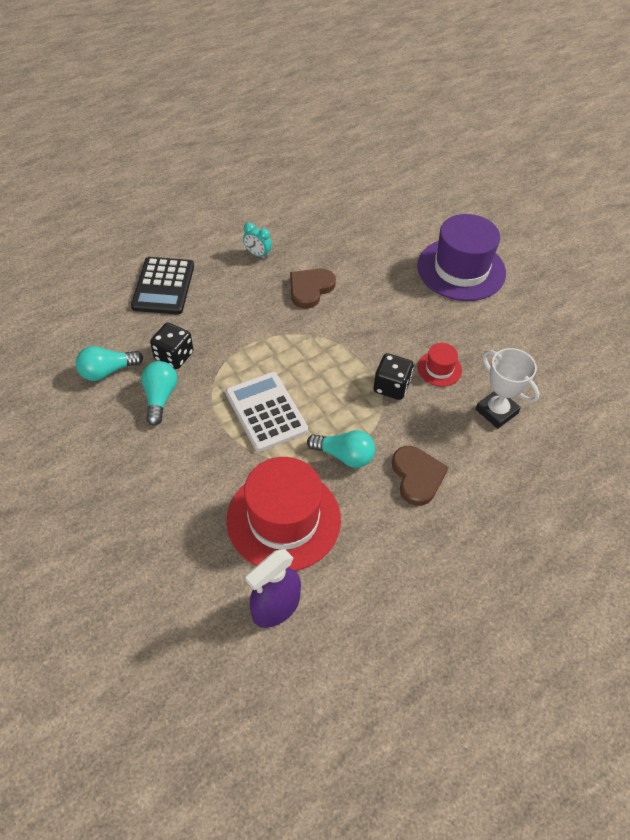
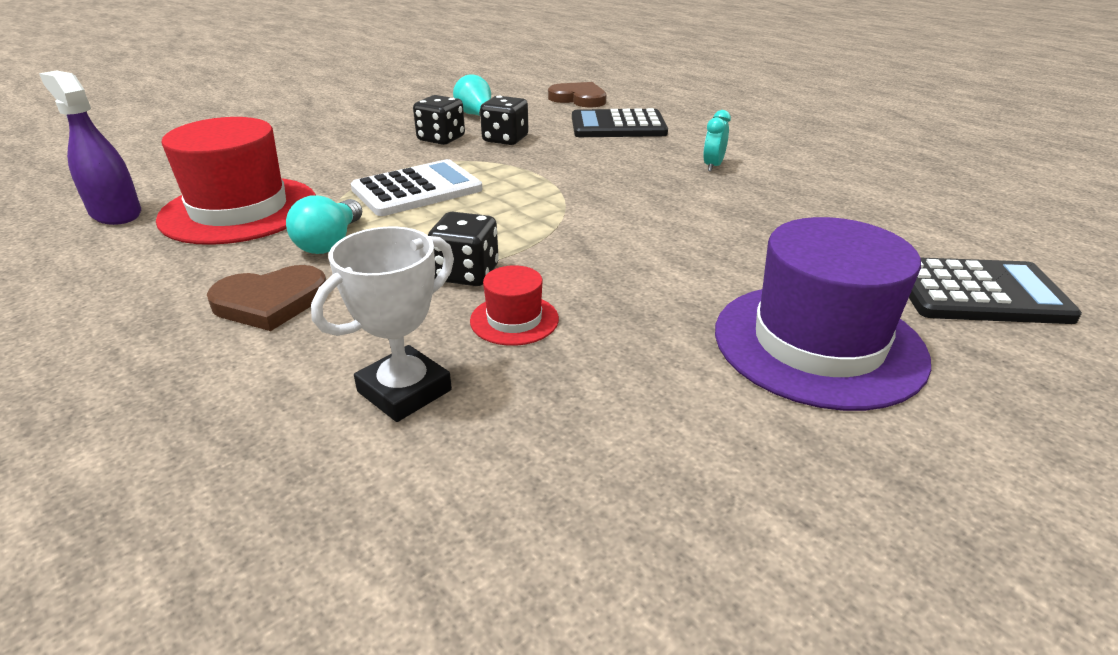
camera: 85 degrees right, 20 degrees down
turquoise light bulb [141,361,177,426] -> black dice [413,95,465,145]
brown heart [290,268,336,309] -> brown heart moved to [548,82,607,107]
none -> black calculator [909,258,1082,324]

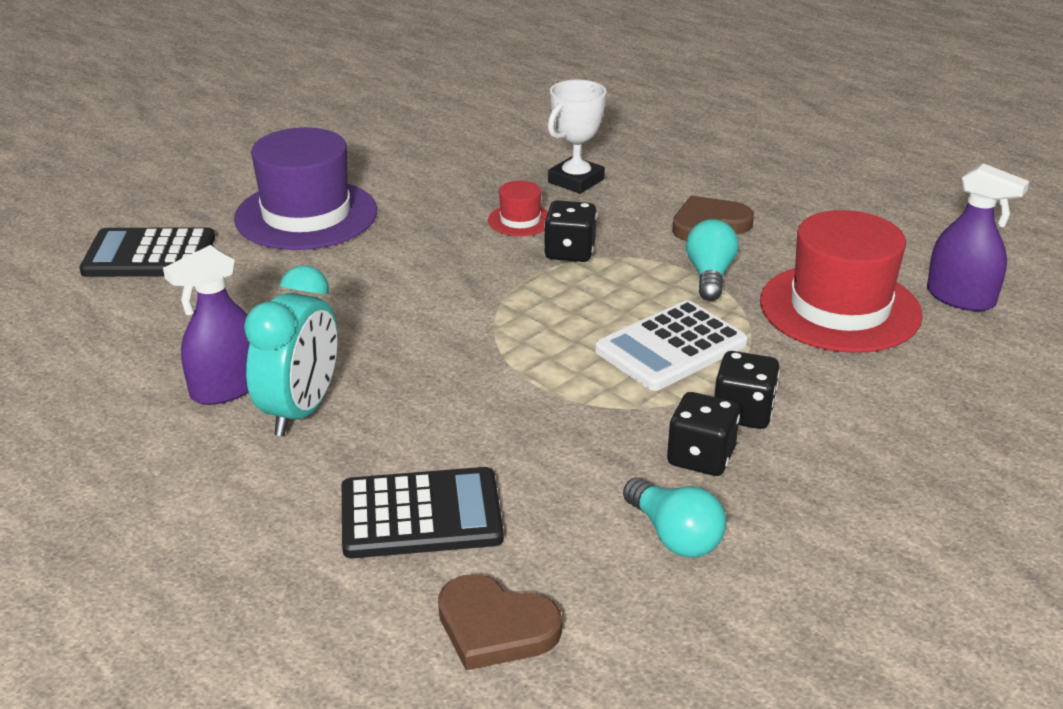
camera: 175 degrees right, 0 degrees up
black dice [480,96,528,145] -> black dice moved to [714,351,780,429]
turquoise clock [703,110,731,172] -> turquoise clock [244,265,338,436], size x2.04
none -> purple spray bottle [163,245,250,405]

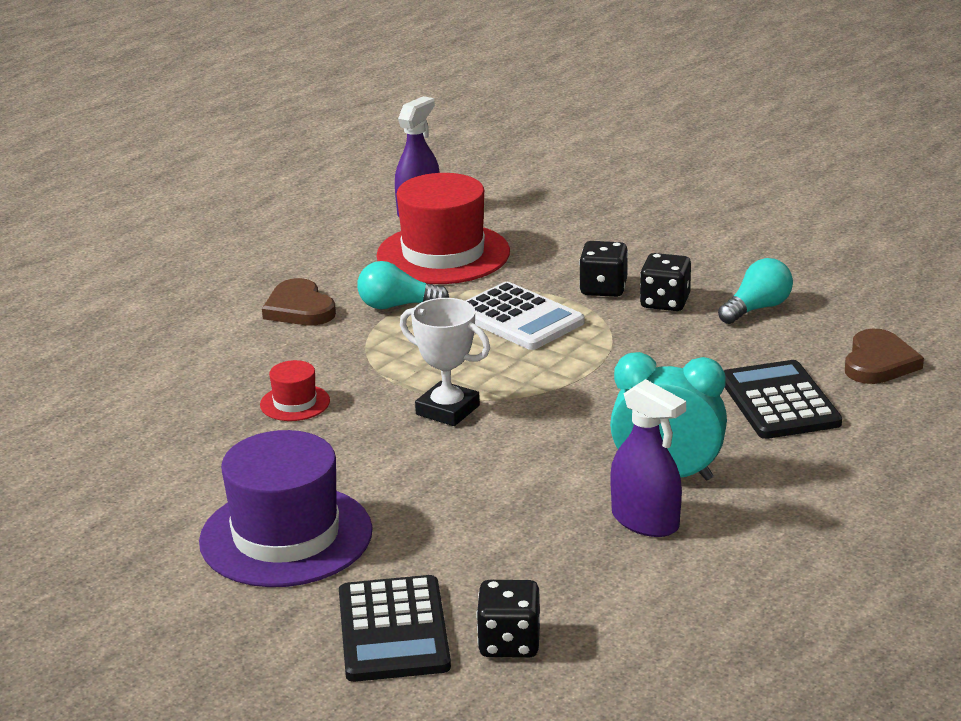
camera: 95 degrees left, 5 degrees down
black dice [544,200,597,262] -> black dice moved to [476,580,540,658]
white trophy [548,80,606,194] -> white trophy moved to [400,298,490,426]

